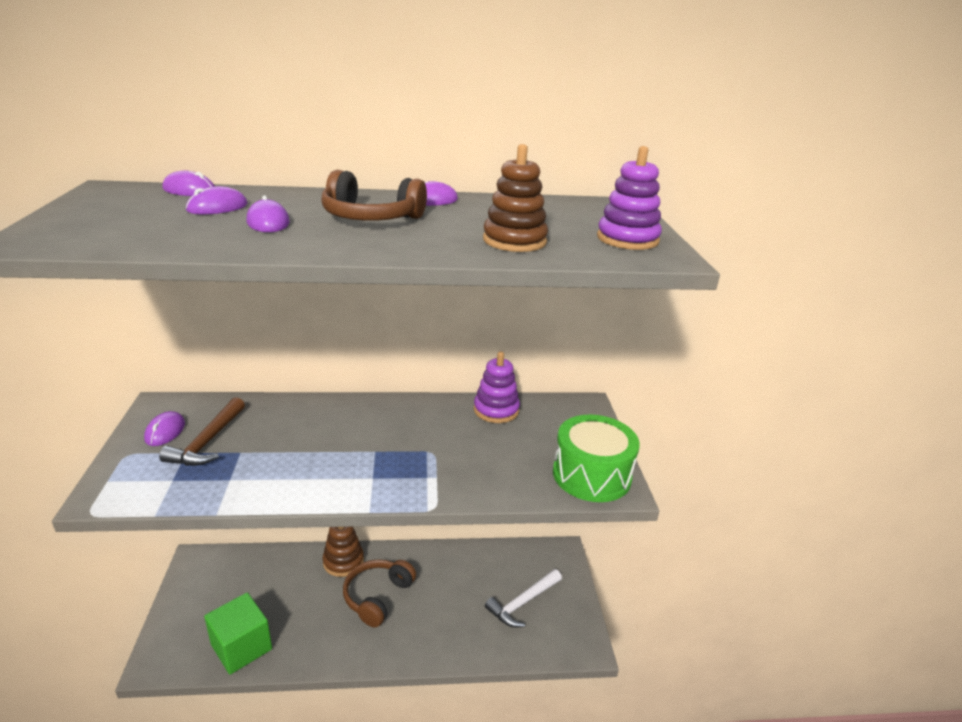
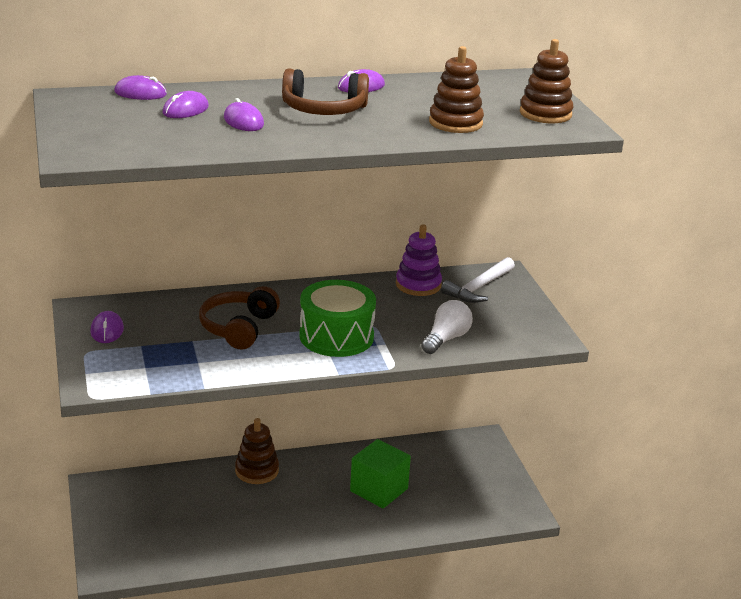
camera: 10 degrees left, 0 degrees up
brown hammer [159,397,245,466] -> none
green cube [204,592,272,675] -> green cube moved to [350,439,411,508]
brown headphones [343,559,416,628] -> brown headphones moved to [199,286,280,350]
white hammer [485,569,562,628] -> white hammer moved to [441,257,515,303]
green drum [553,415,640,502] -> green drum moved to [299,280,376,357]
purple stacking toy [597,146,662,250] -> brown stacking toy [520,39,573,123]
none -> white light bulb [421,300,473,354]

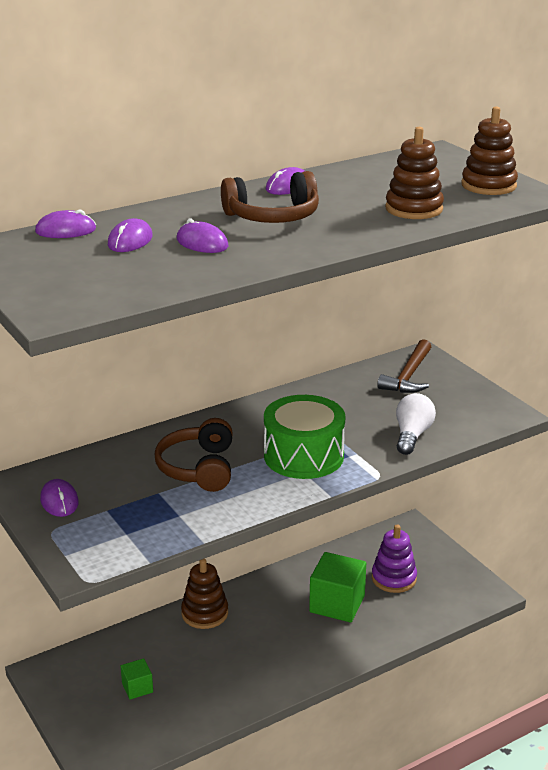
camera: 15 degrees left, 0 degrees up
purple stacking toy [396,224,442,296] -> purple stacking toy moved to [372,525,417,593]
white hammer [441,257,515,303] -> brown hammer [377,339,431,393]
none -> green cube [121,658,153,700]

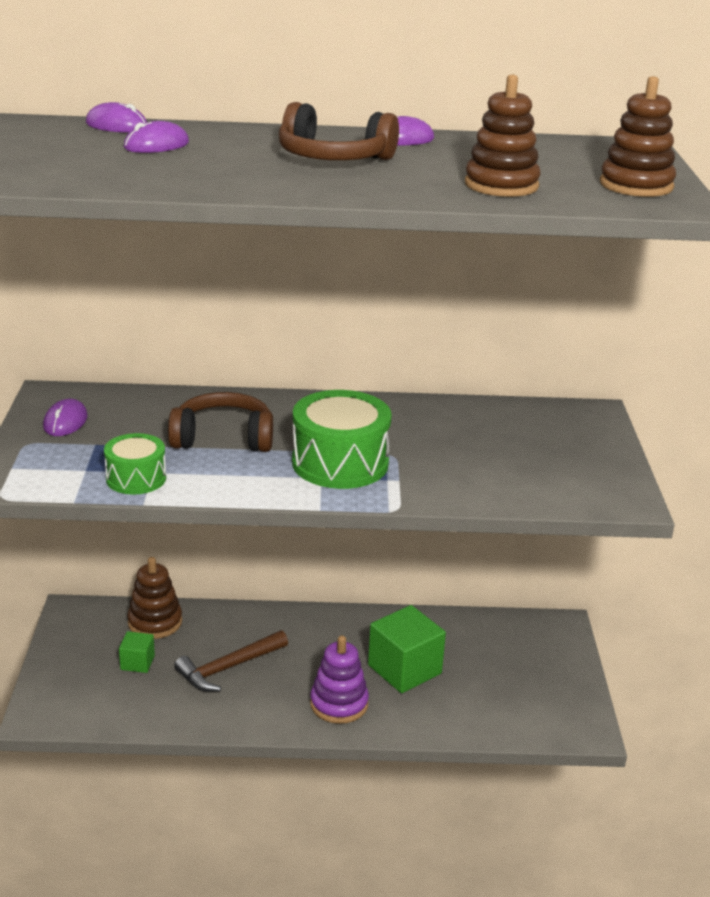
camera: 30 degrees right, 0 degrees up
brown headphones [155,418,233,492] -> brown headphones turned 60 degrees clockwise [168,392,273,452]
purple mouse [177,219,229,253] -> none
brown stacking toy [181,558,228,629] -> brown stacking toy moved to [127,557,182,639]
purple stacking toy [372,525,417,593] -> purple stacking toy moved to [310,636,369,724]
brown hammer [377,339,431,393] -> brown hammer moved to [174,630,288,692]
white light bulb [396,393,436,455] -> none
none -> green drum [104,433,166,495]

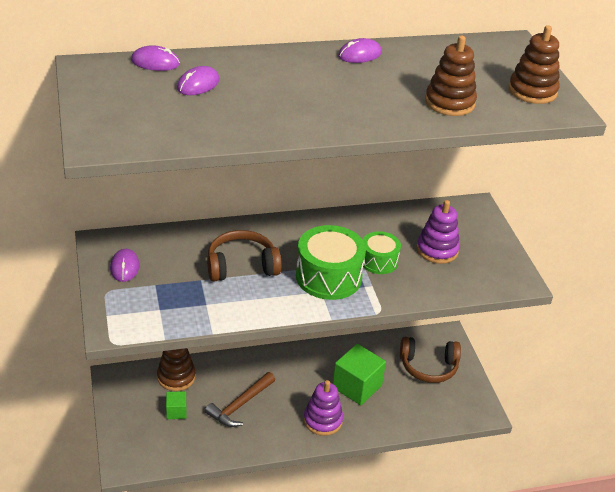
camera: 15 degrees left, 10 degrees up
green drum [104,433,166,495] -> green drum moved to [363,231,401,274]
brown headphones [279,102,399,160] -> brown headphones moved to [400,337,461,383]
none -> purple stacking toy [417,200,460,264]

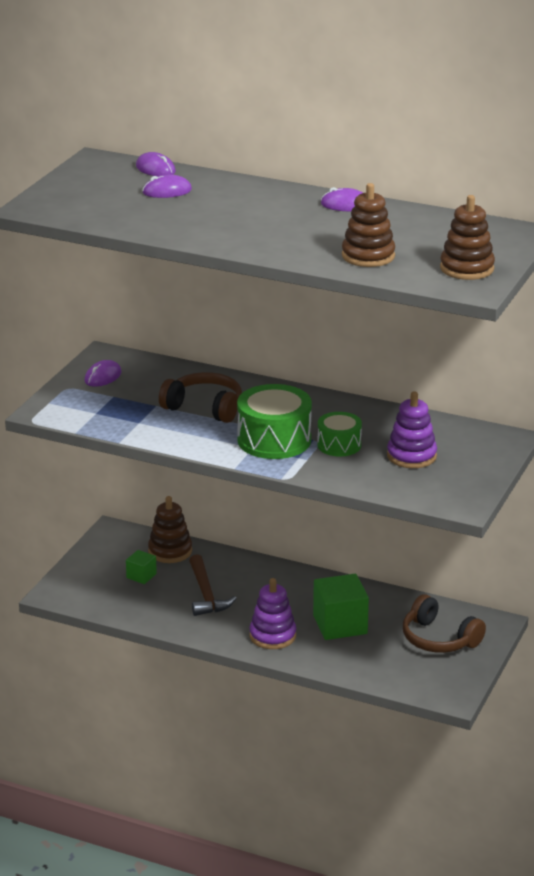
camera: 40 degrees right, 10 degrees down
brown hammer [205,372,275,427] -> brown hammer turned 90 degrees counterclockwise [189,554,237,616]

